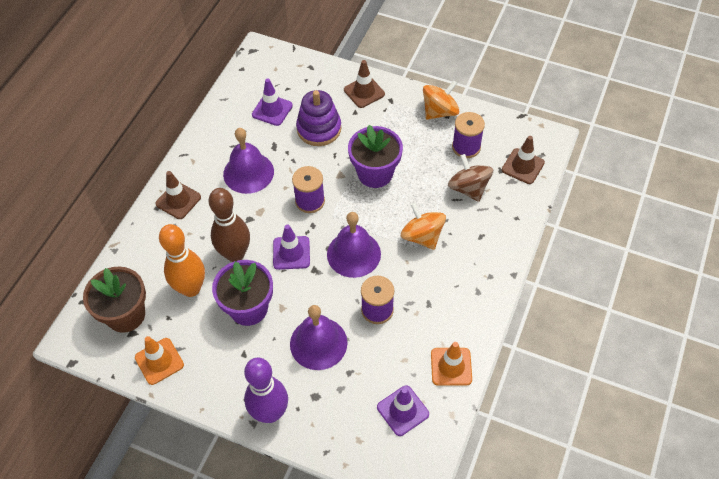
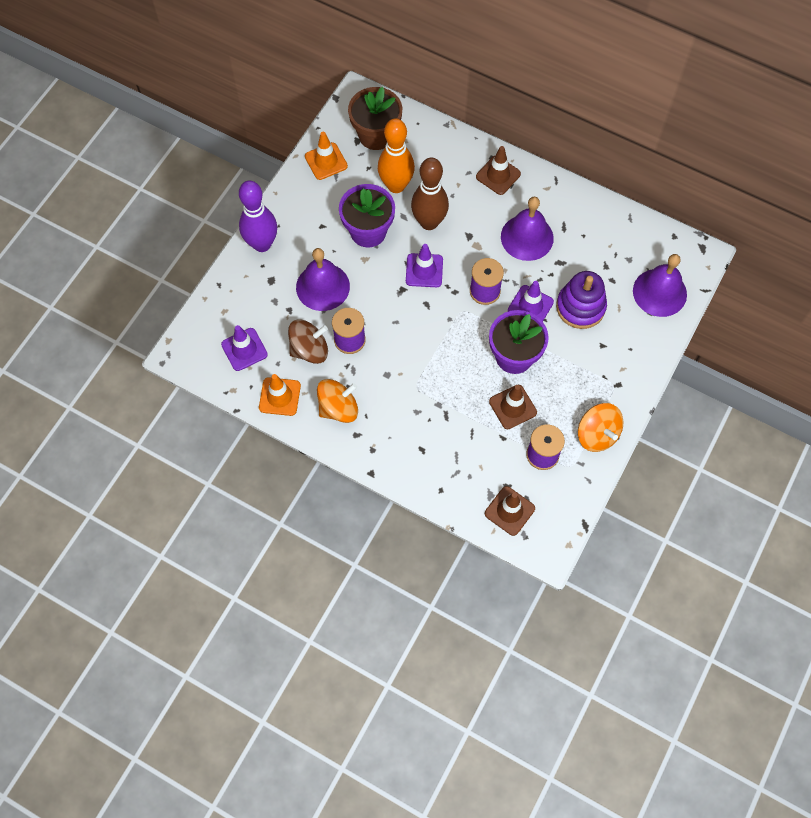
camera: 95 degrees right, 10 degrees up
purple traffic cone [252,78,293,126] -> purple traffic cone moved to [508,281,554,322]
purple bell [327,212,381,278] -> purple bell moved to [633,254,687,317]
brown traffic cone [344,60,385,108] -> brown traffic cone moved to [489,385,537,429]
orange spinning top [401,203,446,250] -> orange spinning top moved to [317,379,358,423]
brown spinning top [448,154,493,202] -> brown spinning top moved to [288,319,328,364]

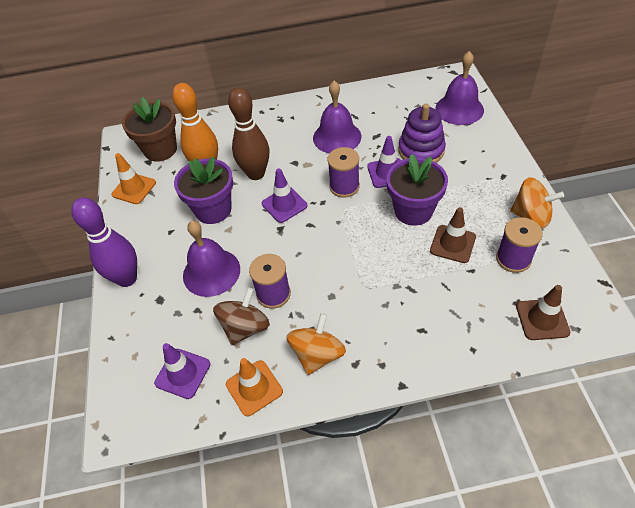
camera: 35 degrees left, 15 degrees down
brown traffic cone [476,146,521,195] -> none

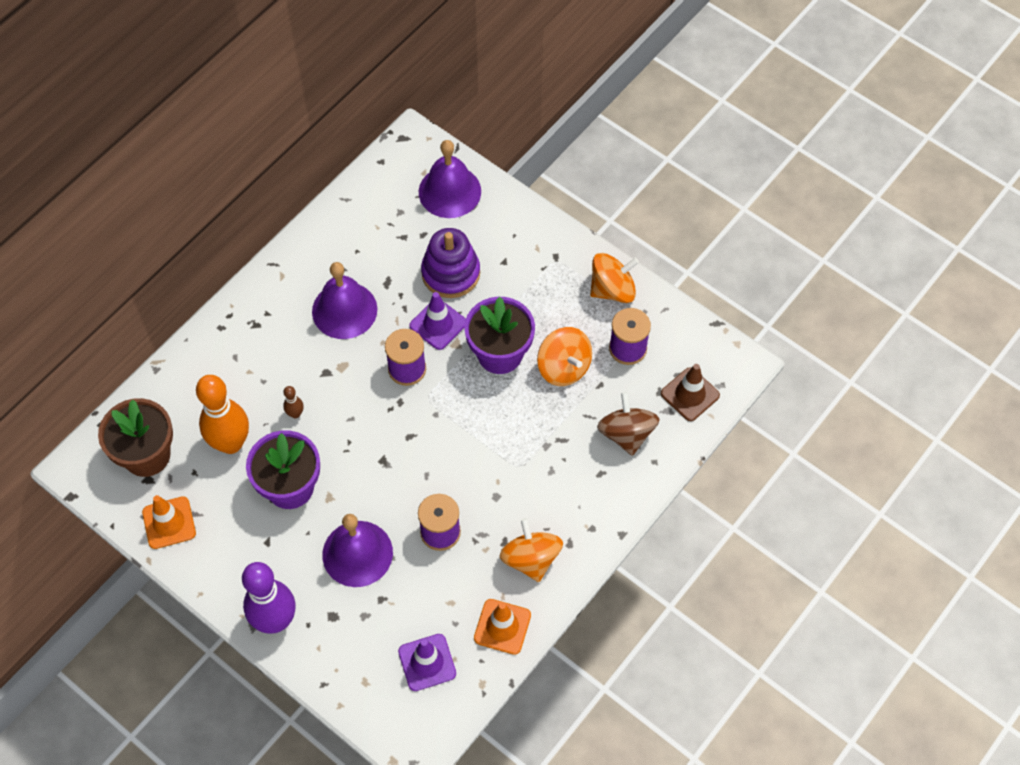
camera: 45 degrees left, 10 degrees up
brown spinning top [213,287,270,345] -> brown spinning top moved to [597,392,660,456]
brown bowling pin [228,87,269,180] -> brown bowling pin [283,386,304,419], size x0.42
purple traffic cone [262,169,308,223] -> none
brown traffic cone [430,207,476,263] -> orange spinning top [537,327,592,386]

